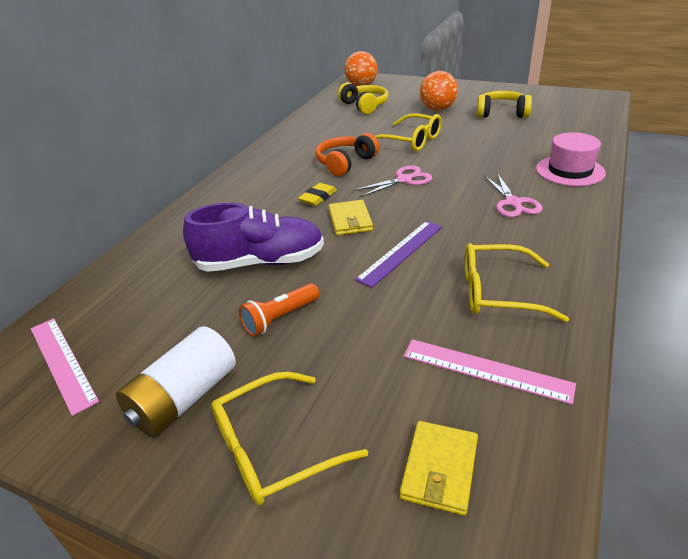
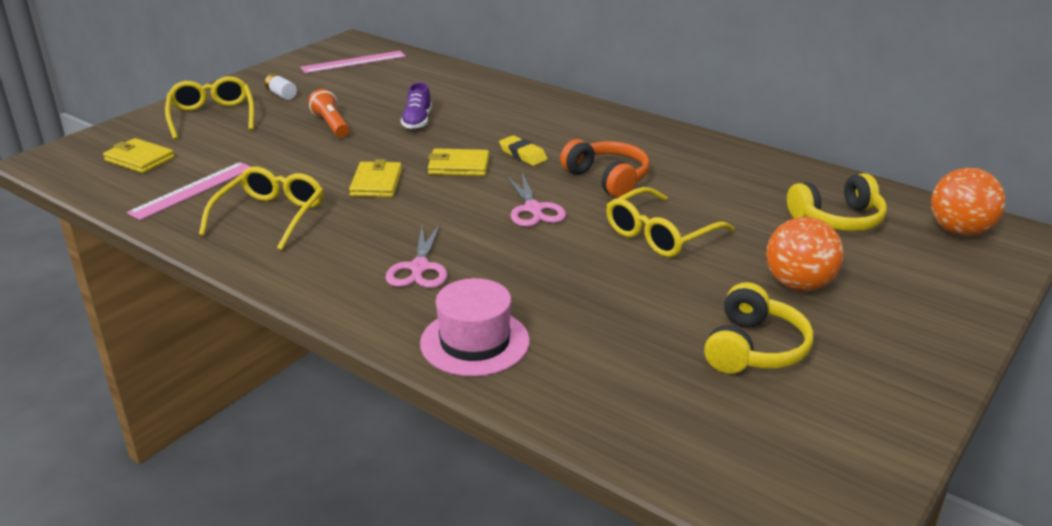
camera: 100 degrees right, 5 degrees down
white battery [116,326,236,437] -> white battery [265,74,297,100], size x0.48
purple shoe [183,203,324,272] -> purple shoe [401,82,432,129], size x0.51
purple ruler [355,221,442,288] -> yellow wallet [349,159,402,197]
pink scissors [484,173,543,217] -> pink scissors turned 90 degrees counterclockwise [385,224,447,288]

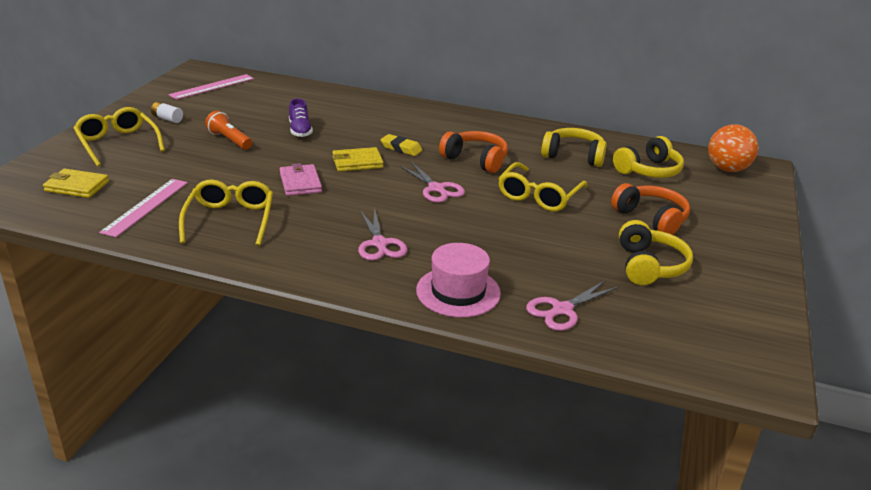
camera: 20 degrees left, 0 degrees up
yellow wallet [349,159,402,197] -> pink wallet [280,163,322,196]
orange ball [766,217,844,291] -> orange headphones [611,183,690,235]
none -> pink scissors [526,280,619,331]
none -> yellow headphones [541,128,607,167]

